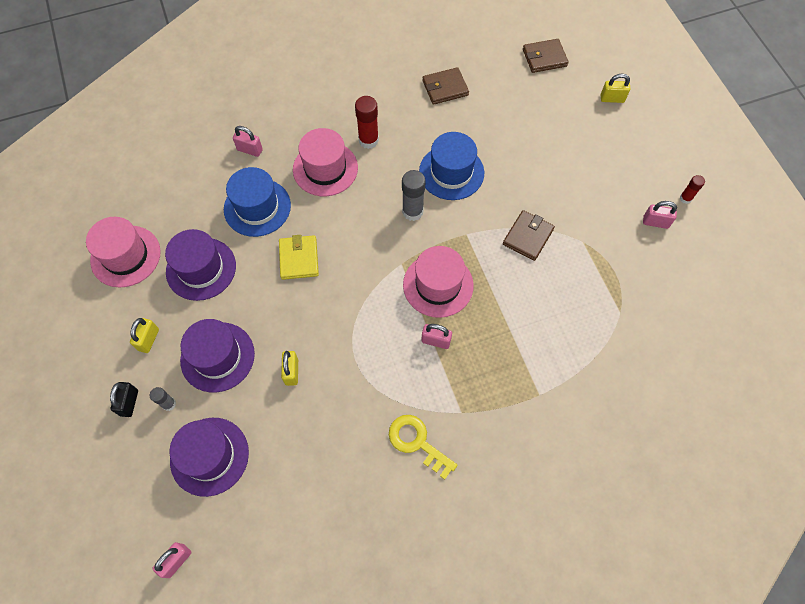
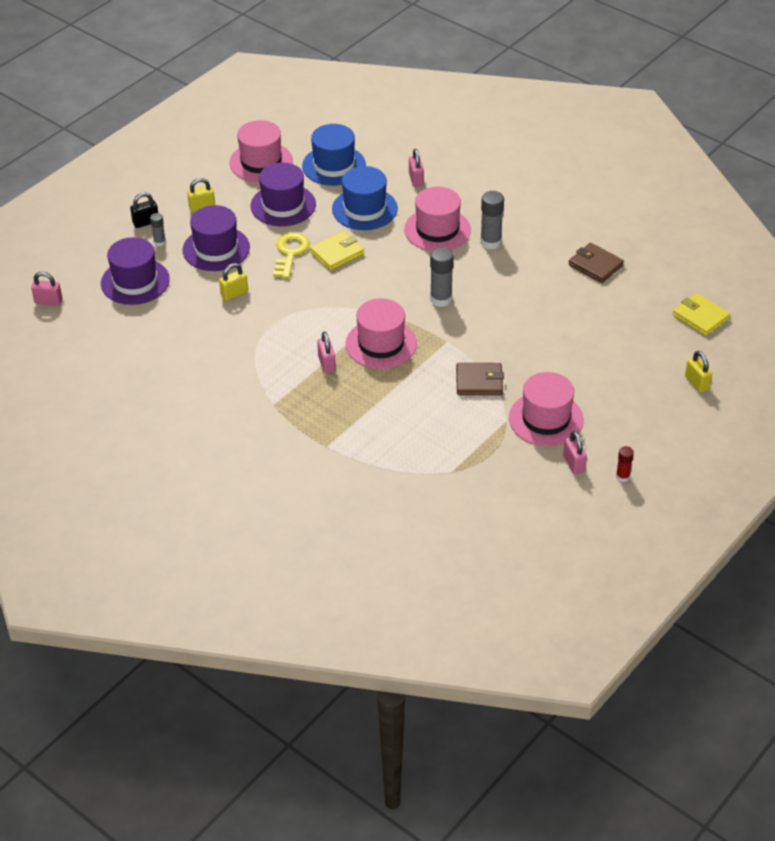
camera: 60 degrees right, 20 degrees down
red glue stick [355,96,379,149] -> grey glue stick [480,191,504,250]
yellow key [389,415,457,480] -> yellow key moved to [273,233,310,278]
blue hat [419,132,484,200] -> blue hat moved to [302,124,366,186]
brown wallet [523,39,569,73] -> yellow wallet [673,293,730,336]
none -> pink hat [509,372,584,446]

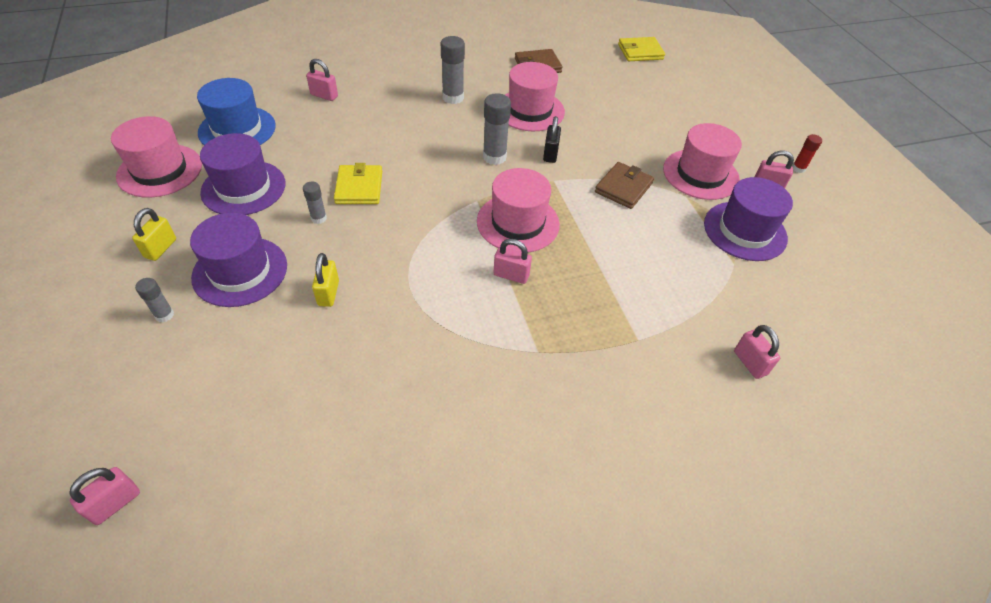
camera: 60 degrees left, 5 degrees up
purple hat [101,237,170,305] -> purple hat moved to [704,177,793,261]
black padlock [130,192,158,228] -> black padlock moved to [543,116,561,163]
yellow key [273,233,310,278] -> grey glue stick [303,181,327,224]
blue hat [332,166,398,230] -> none
pink hat [404,187,471,251] -> pink hat moved to [505,62,565,131]
yellow padlock [685,351,712,392] -> none
none -> pink padlock [734,325,780,379]

